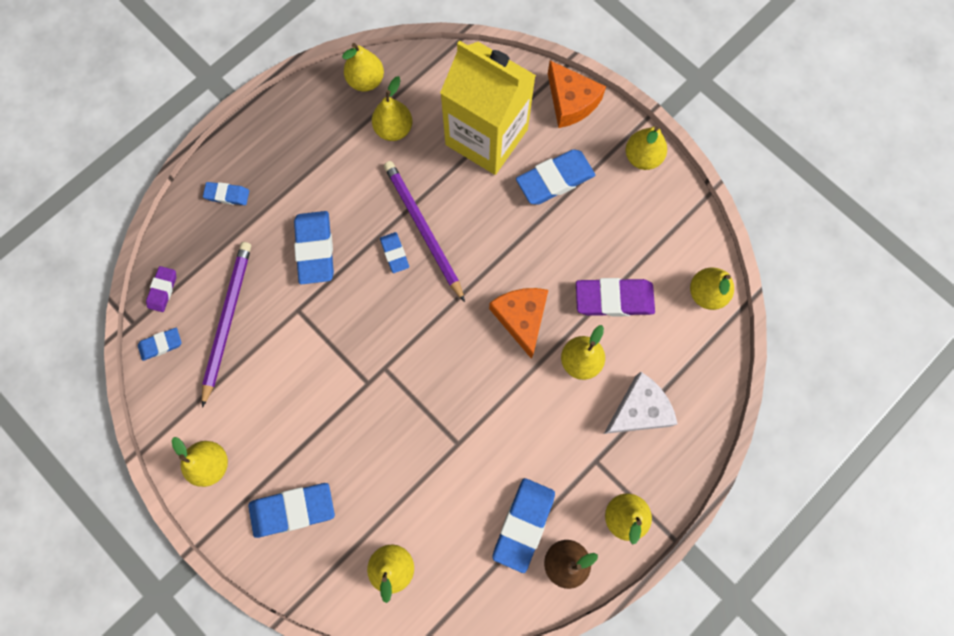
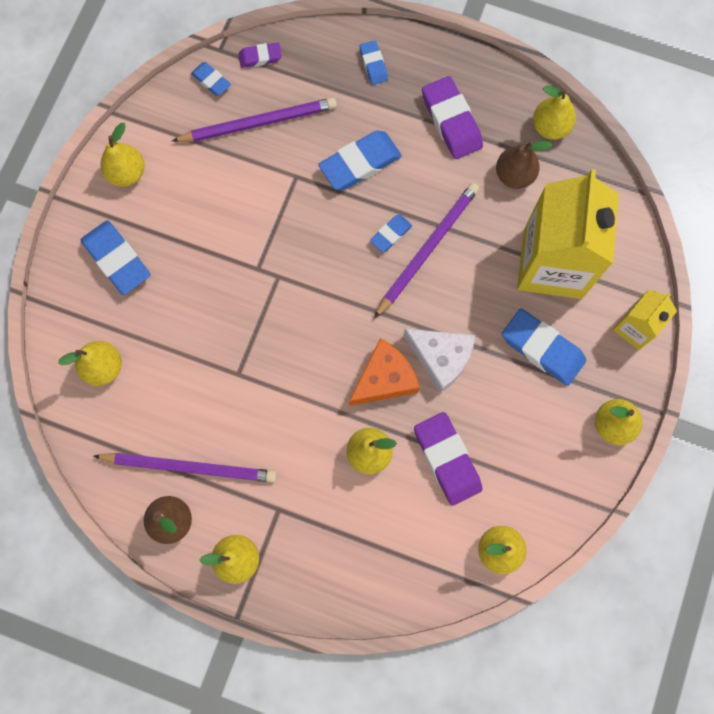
camera: 65 degrees right, 0 degrees up
yellow pear [372,76,412,141] -> brown pear [496,141,552,189]
blue eraser [492,478,555,573] -> purple pencil [94,453,277,483]
orange cheese [548,61,606,128] -> yellow carton [613,290,677,350]
white cheese [604,372,678,434] -> white cheese moved to [403,329,475,393]
none -> purple eraser [422,76,483,159]

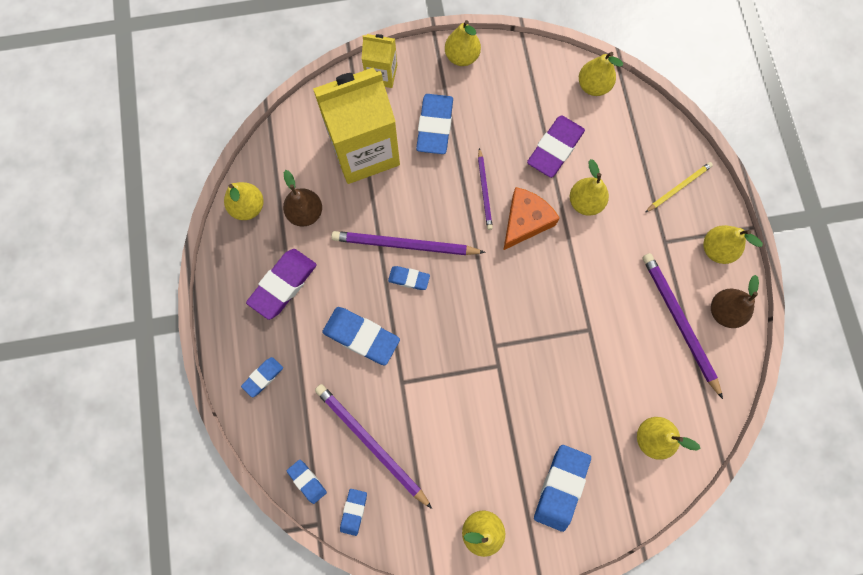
camera: 120 degrees left, 0 degrees up
purple eraser [238,42,282,68] -> blue eraser [287,460,327,504]
orange cheese [349,338,420,406] -> orange cheese turned 105 degrees clockwise [503,187,560,250]
white cheese [403,329,475,393] -> purple pencil [478,148,493,230]
none -> yellow pencil [646,162,713,212]

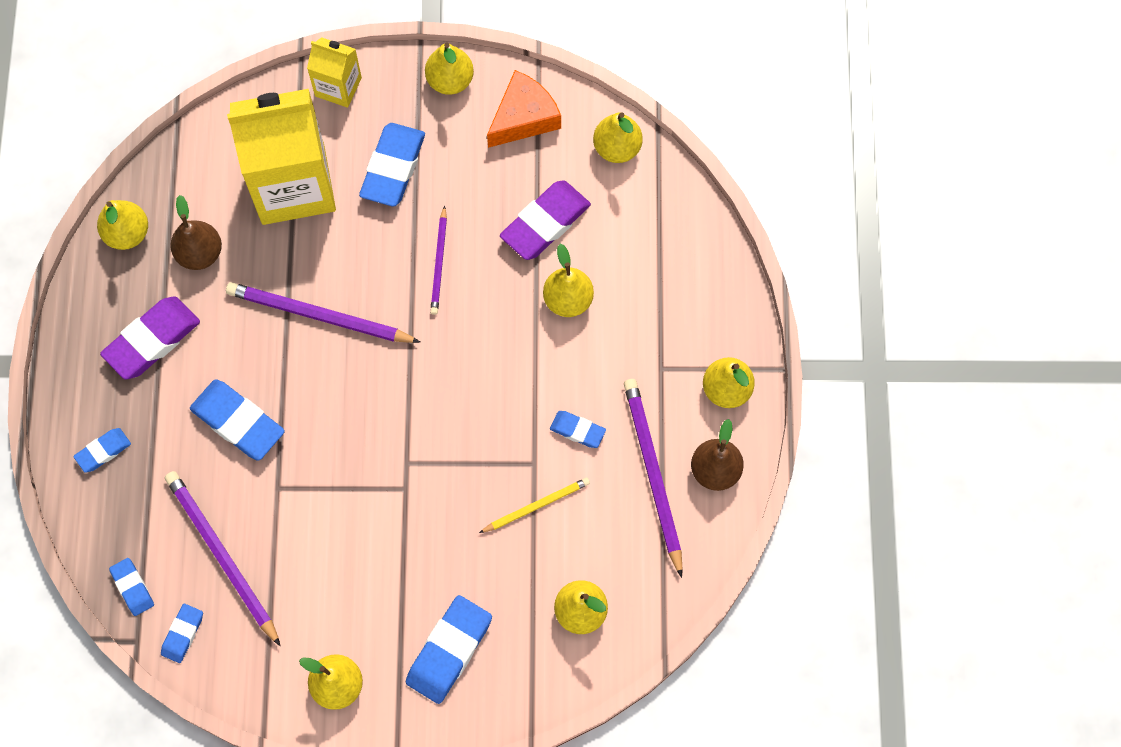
camera: 10 degrees right, 5 degrees down
blue eraser [388,266,430,290] -> blue eraser moved to [550,411,606,448]
orange cheese [503,187,560,250] -> orange cheese moved to [487,70,561,148]
yellow pencil [646,162,713,212] -> yellow pencil moved to [479,478,590,533]

